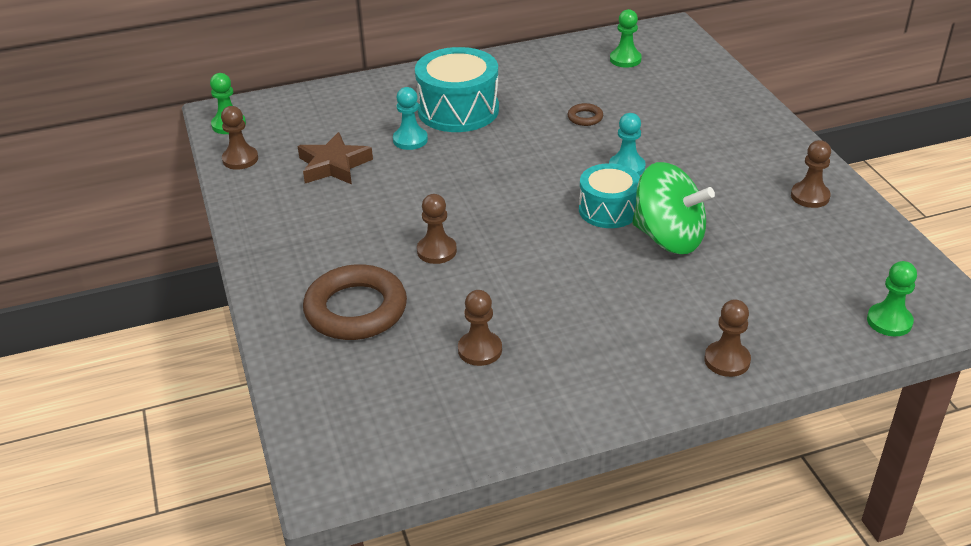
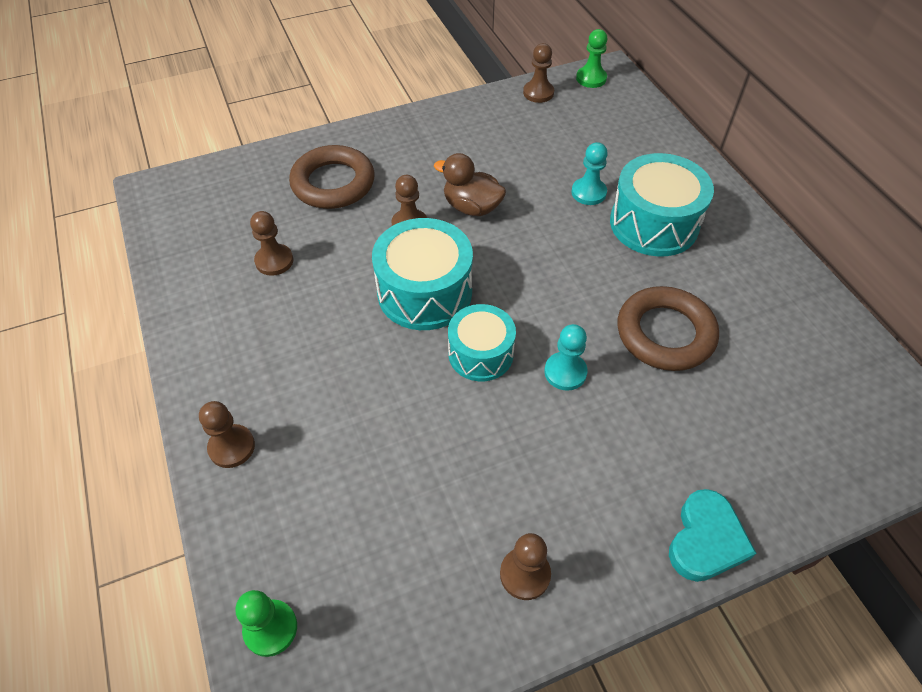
camera: 85 degrees right, 15 degrees up
brown star [298,132,373,184] -> none
brown ring [568,103,603,126] -> brown ring [618,286,719,371], size x2.32
green pawn [610,9,642,68] -> none
green spinning top [632,162,715,254] -> none
none -> turquoise drum [372,218,473,330]
none -> brown duck [434,153,506,216]
none -> turquoise heart [669,489,757,582]

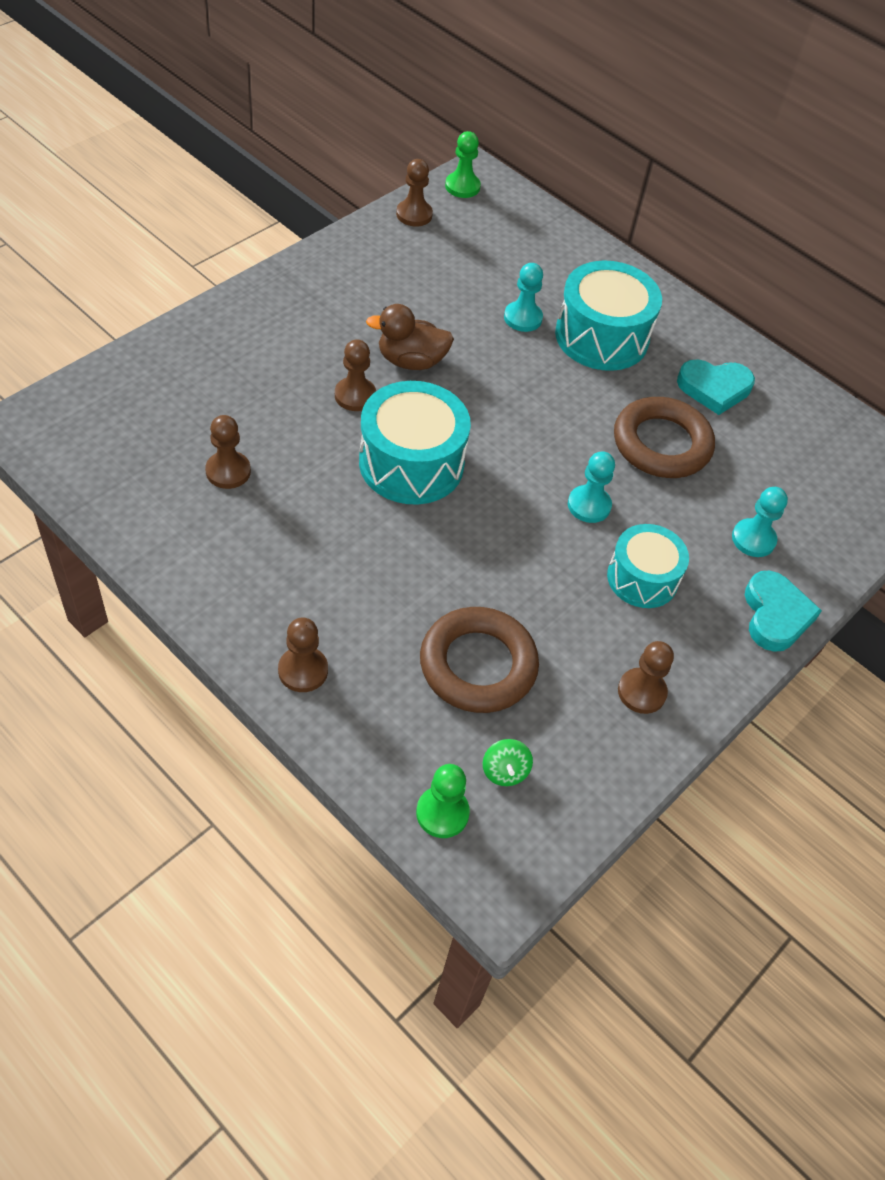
camera: 30 degrees left, 0 degrees up
brown ring [289,145,375,209] -> brown ring moved to [420,607,539,713]
turquoise drum [448,304,516,381] -> turquoise drum moved to [607,524,689,608]
none -> green spinning top [483,739,533,786]
none -> turquoise heart [677,359,755,415]
none -> turquoise pawn [732,487,788,557]

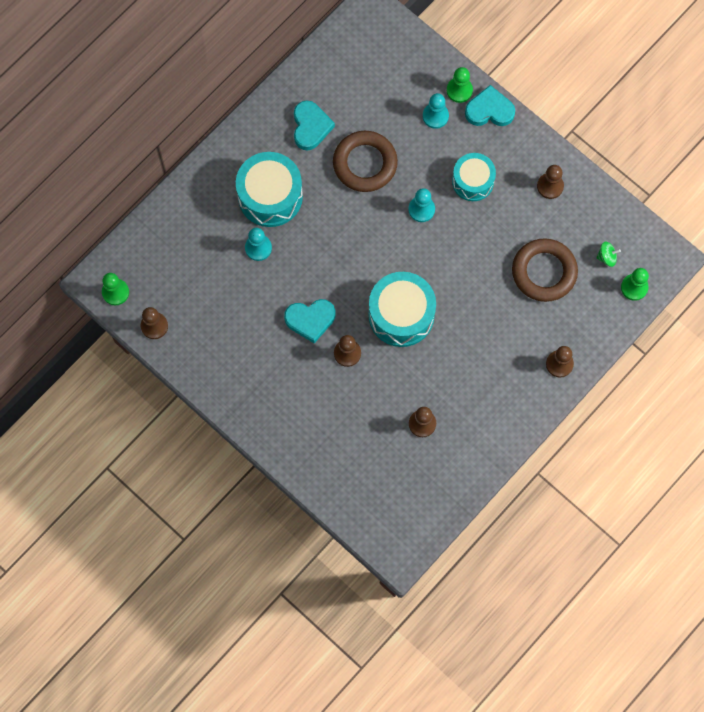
camera: 85 degrees left, 20 degrees up
brown duck [366,304,454,370] -> turquoise heart [284,299,336,343]
none -> green pawn [447,67,473,103]

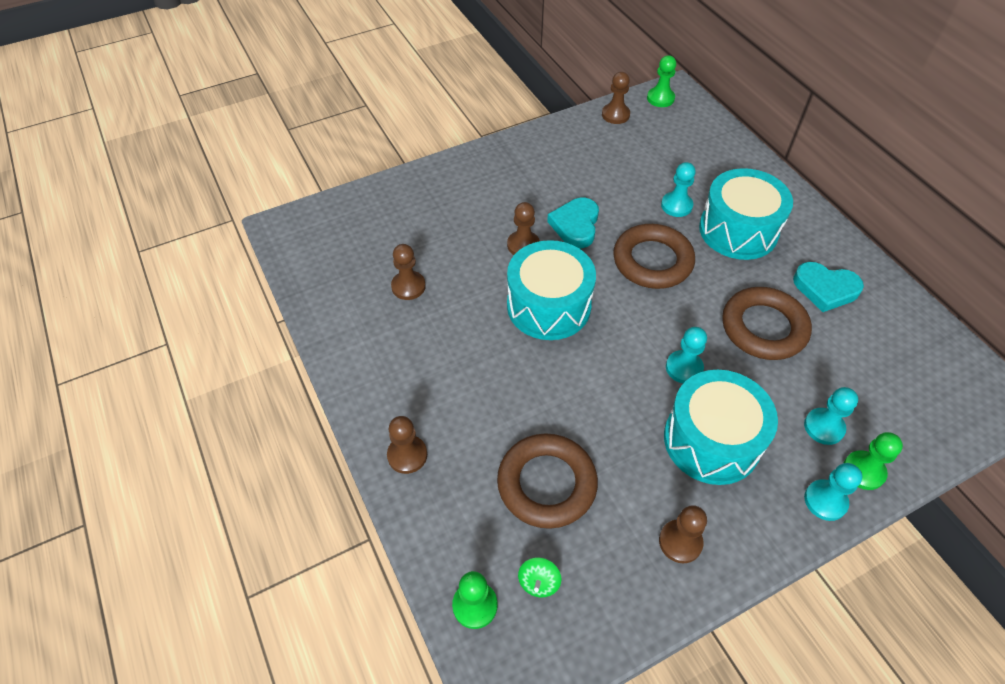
camera: 110 degrees right, 20 degrees down
turquoise drum [452,153,496,201] -> turquoise drum [664,370,778,485], size x1.54
turquoise heart [465,85,515,126] -> turquoise pawn [804,463,863,521]
none -> brown ring [613,224,695,289]

